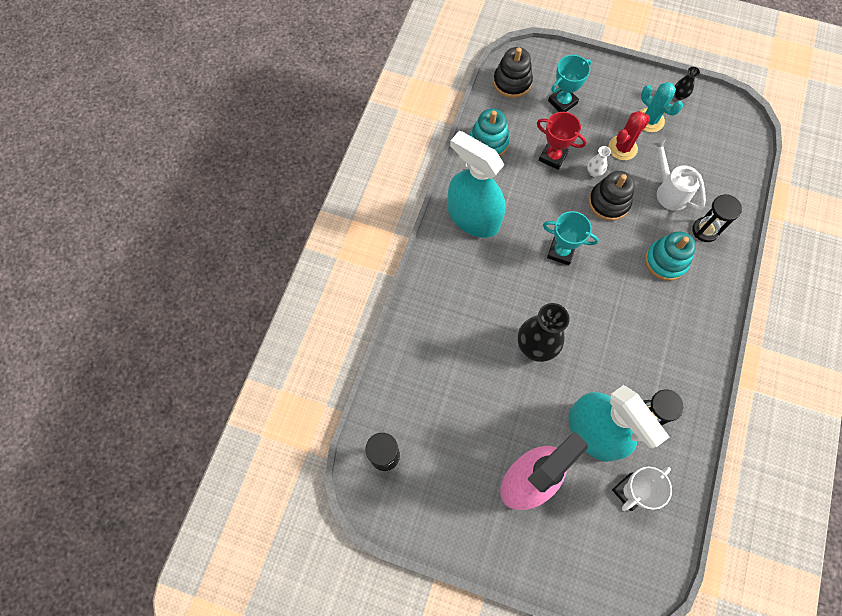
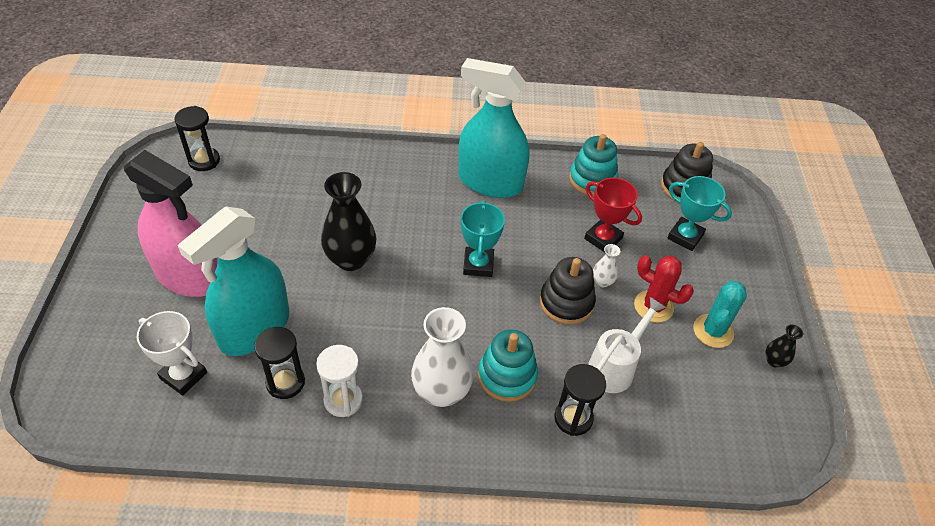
camera: 70 degrees right, 20 degrees down
turquoise spray bottle [448,131,506,238] -> turquoise spray bottle turned 90 degrees counterclockwise [458,58,529,198]
red trophy [537,112,587,170] -> red trophy turned 60 degrees counterclockwise [584,178,642,252]
none -> white hourglass [316,345,363,417]
none -> white vase [411,307,474,407]

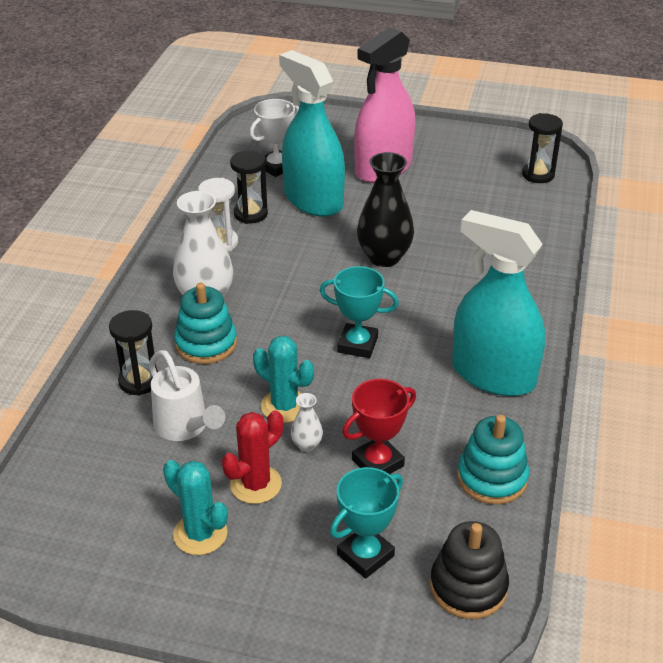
camera: 105 degrees right, 10 degrees down
turquoise spray bottle [458,58,529,198] -> turquoise spray bottle turned 90 degrees counterclockwise [452,210,545,396]
black stacking toy [540,257,596,325] -> turquoise cactus [253,336,314,423]
black vase [765,324,803,368] -> none

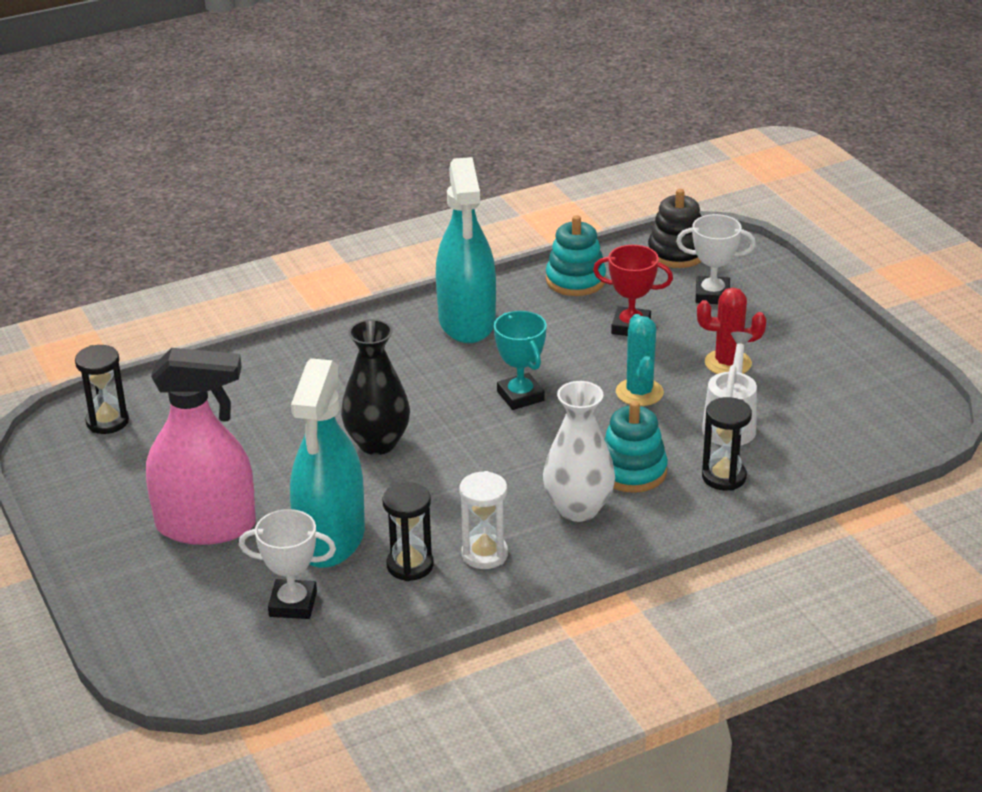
camera: 130 degrees left, 5 degrees down
turquoise cactus [163,460,228,555] -> none
white vase [291,393,323,452] -> none
turquoise trophy [330,467,403,579] -> white trophy [676,214,756,304]

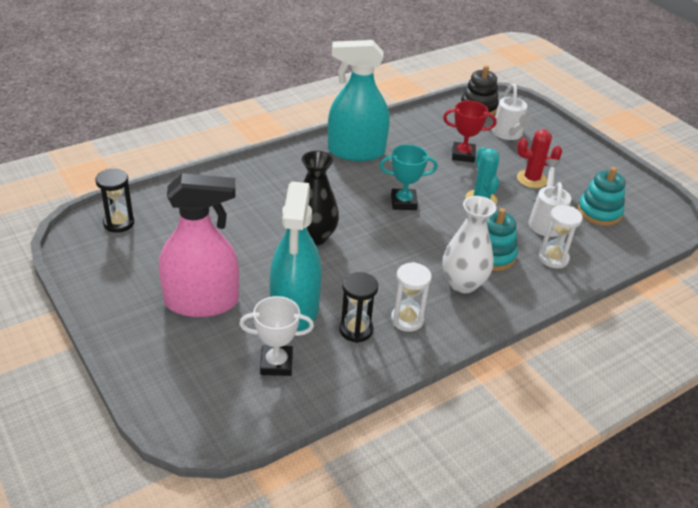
camera: 10 degrees left, 5 degrees up
turquoise spray bottle [436,157,496,343] -> turquoise spray bottle turned 105 degrees clockwise [328,40,390,161]
turquoise trophy [494,311,547,410] -> turquoise trophy turned 60 degrees counterclockwise [380,145,438,210]
turquoise stacking toy [546,215,606,296] -> turquoise stacking toy moved to [578,167,625,226]
white trophy [676,214,756,304] -> white watering can [492,83,533,140]
black hourglass [702,397,752,491] -> white hourglass [539,205,583,268]

